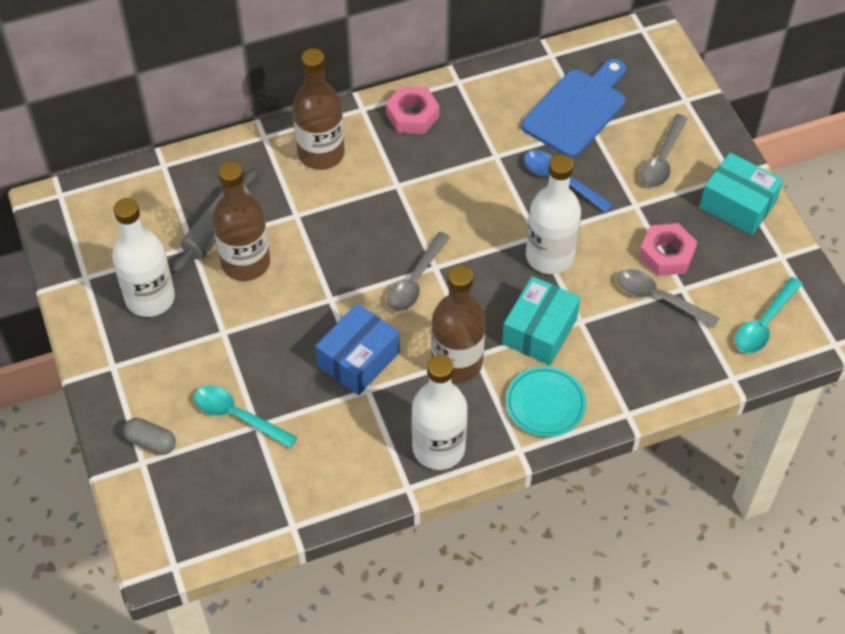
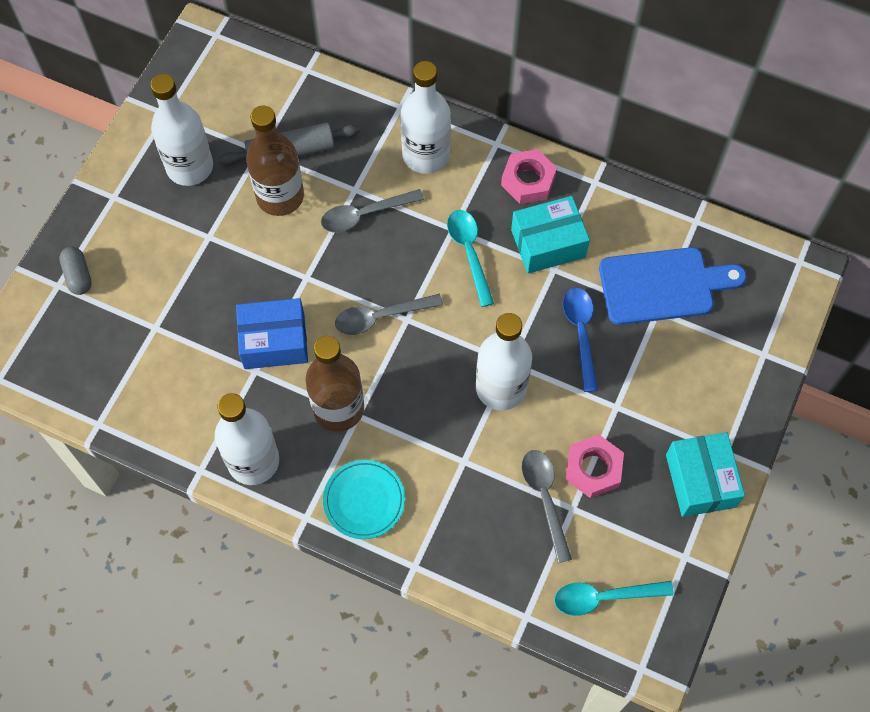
camera: 45 degrees right, 10 degrees up
turquoise spoon [194,386,298,448] -> turquoise spoon moved to [447,210,494,307]
brown bottle [293,49,345,170] -> white bottle [400,61,451,174]
turquoise box [502,276,581,365] -> turquoise box moved to [511,196,590,274]
grey spoon [641,114,688,187] -> grey spoon moved to [321,189,424,233]

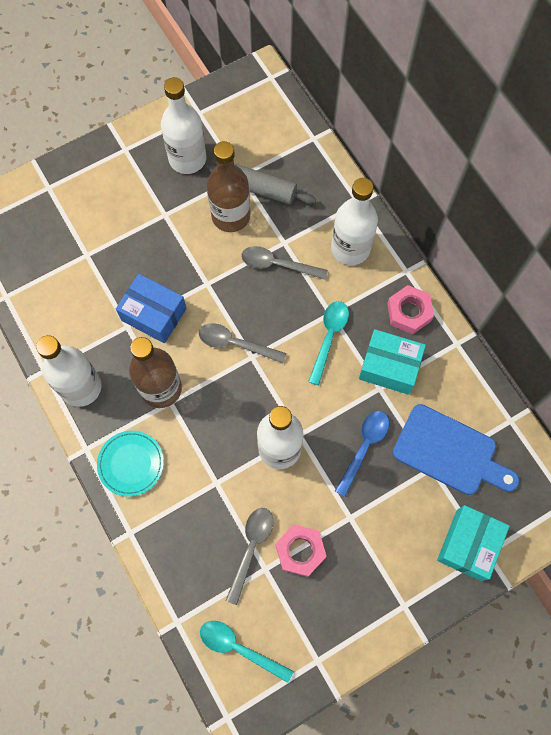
camera: 35 degrees right, 5 degrees up
grey capsule [59,247,92,295] -> none
turquoise box [666,432,745,517] -> turquoise box moved to [437,505,510,581]

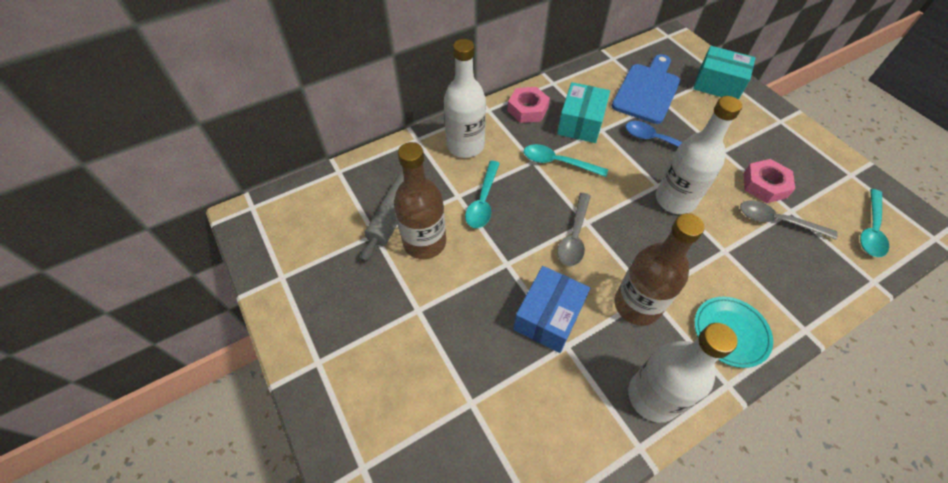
camera: 90 degrees left, 15 degrees down
white bottle [161,77,206,174] -> none
grey spoon [241,246,328,279] -> turquoise spoon [465,161,500,228]

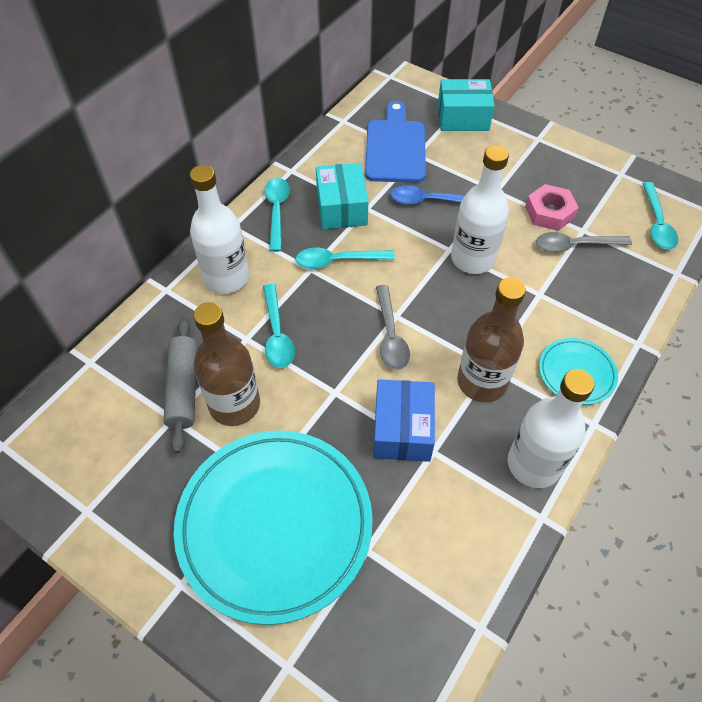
camera: 25 degrees left, 0 degrees up
pink nut [507,87,550,123] -> turquoise spoon [264,178,290,252]
none -> turquoise plate [174,430,373,625]

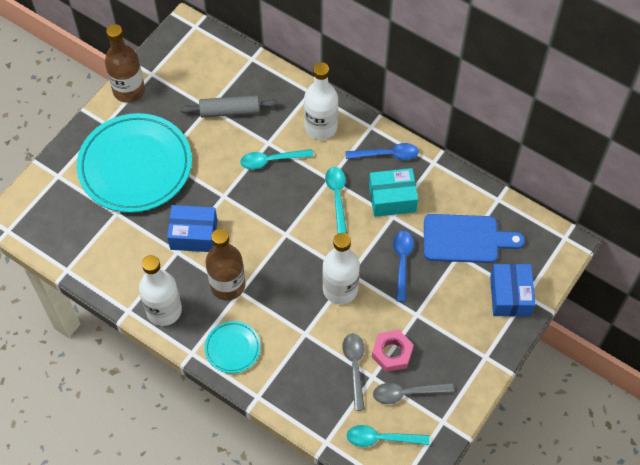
camera: 90 degrees right, 5 degrees up
brown bottle [194,302,260,426] -> brown bottle moved to [105,24,145,103]
turquoise spoon [264,178,290,252] -> blue spoon [345,143,419,160]
grey spoon [376,285,410,370] -> grey spoon moved to [373,383,454,404]
turquoise box [438,79,495,131] -> blue box [490,264,535,317]

